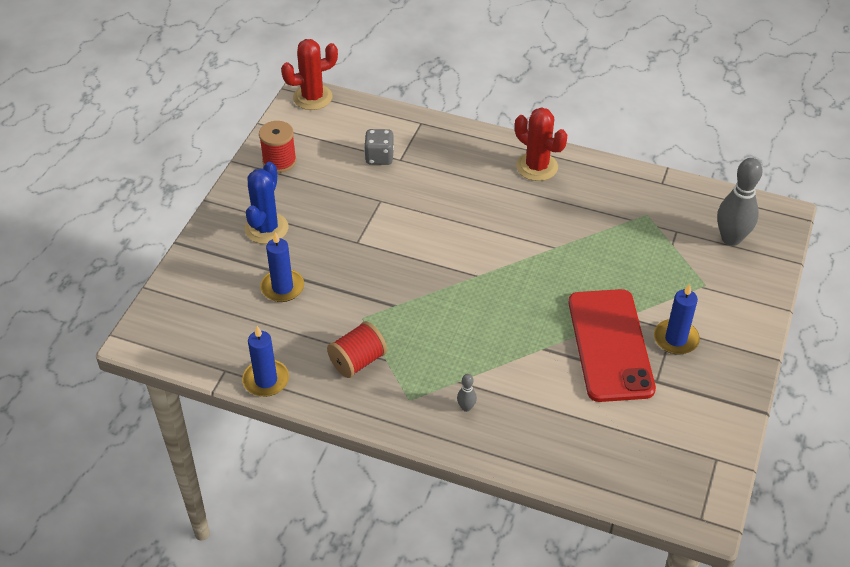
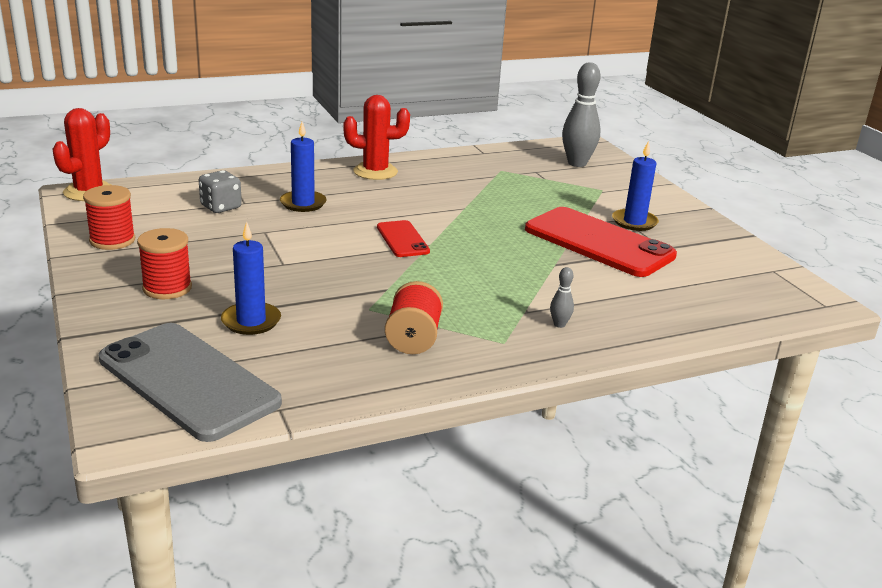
camera: 45 degrees left, 20 degrees down
blue candle [242,326,289,397] -> blue candle moved to [280,122,327,212]
blue cactus [245,162,289,244] -> red spool [137,228,192,299]
none -> grey phone [99,323,282,442]
none -> red phone [377,220,430,257]

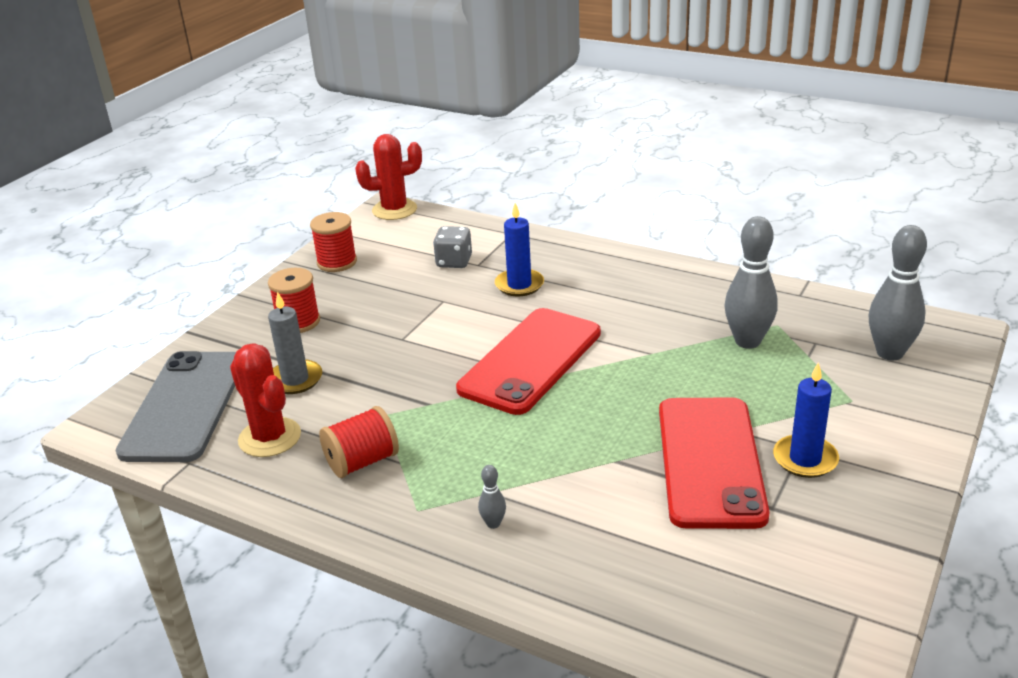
camera: 55 degrees right, 5 degrees up
blue candle [221,222,281,335] -> grey candle [268,291,322,394]
red cactus [343,95,410,180] -> red cactus moved to [230,343,301,457]
red phone [377,220,430,257] -> red phone [456,308,601,415], size x2.00
none -> grey bowling pin [725,216,778,349]

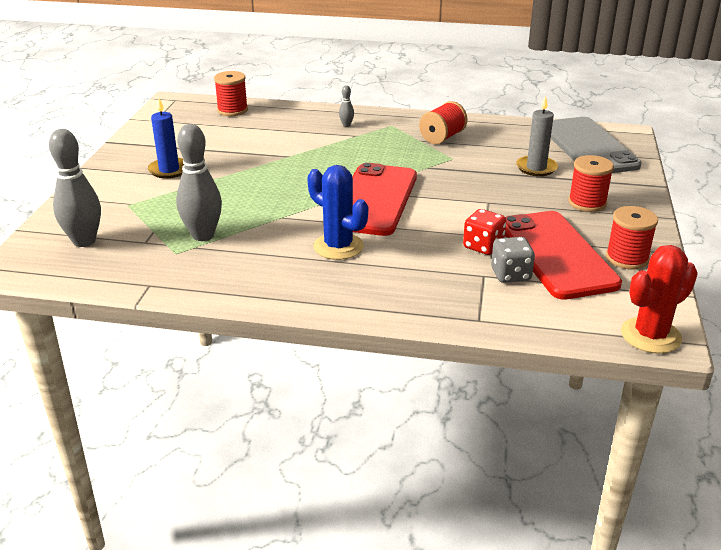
camera: 160 degrees right, 0 degrees up
red cactus [230,343,301,457] -> none
blue candle [495,203,544,297] -> none
red phone [659,397,770,529] -> red phone moved to [505,211,622,300]
none -> red spool [214,71,248,116]
none -> blue cactus [307,165,368,260]
none -> red dice [463,209,506,255]

